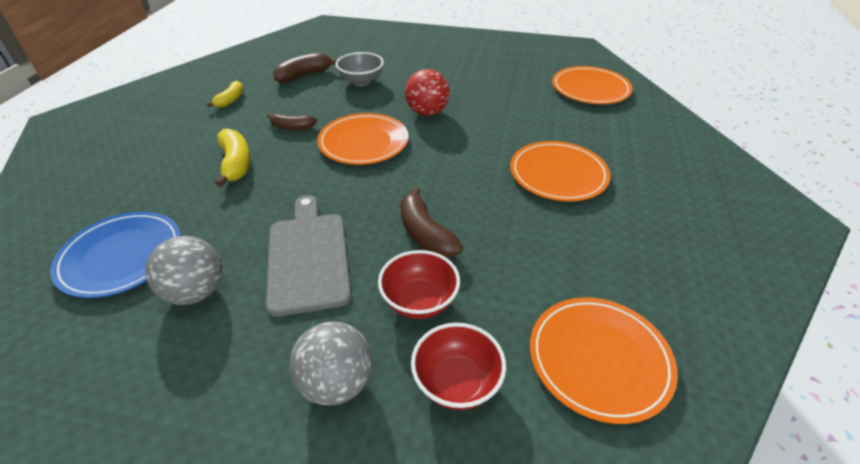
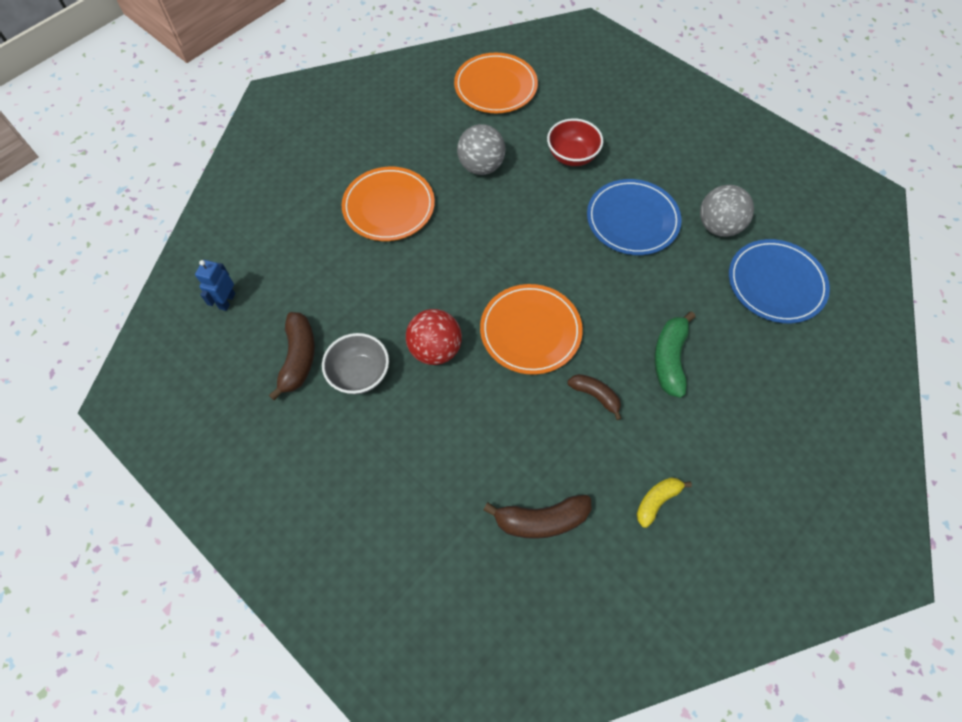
camera: 150 degrees left, 20 degrees up
yellow banana [215,129,251,187] -> green banana [654,311,695,398]
grey cutting board [266,195,351,317] -> blue plate [587,179,682,255]
grey ball [289,321,372,406] -> grey ball moved to [457,124,506,175]
grey bowl [336,52,384,86] -> grey bowl moved to [322,333,389,394]
brown banana [400,187,463,258] -> brown banana moved to [269,312,315,400]
red bowl [411,323,506,410] -> none
orange plate [552,66,632,104] -> blue robot [195,260,236,311]

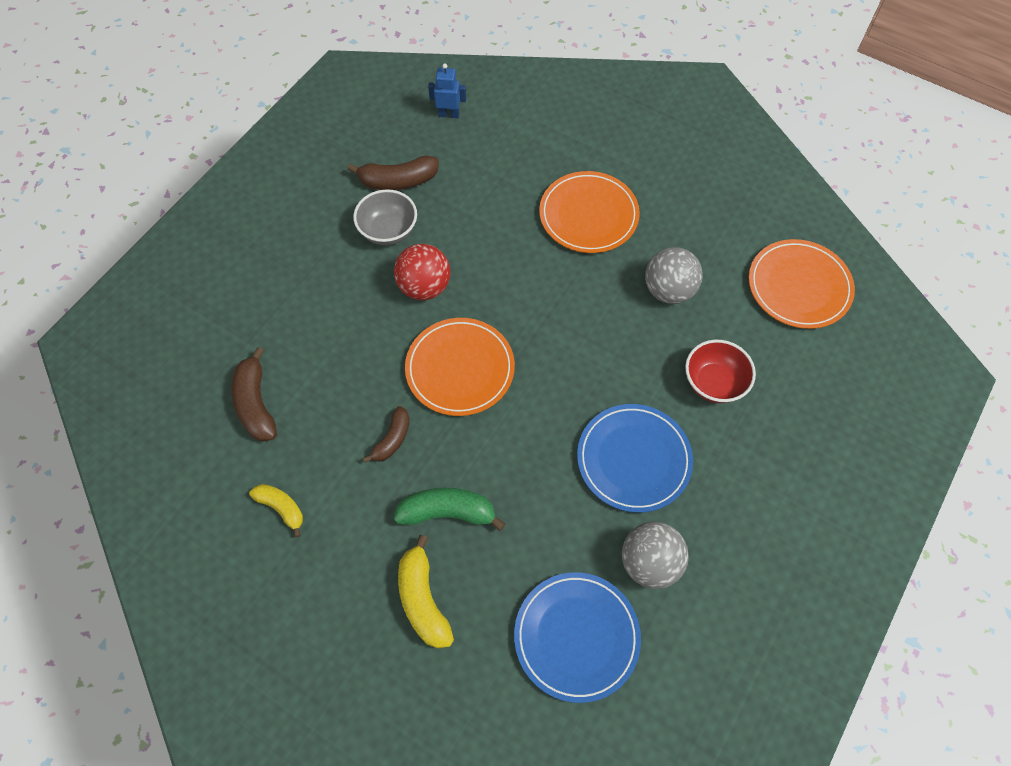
camera: 80 degrees right, 0 degrees up
none -> yellow banana [398,535,454,649]

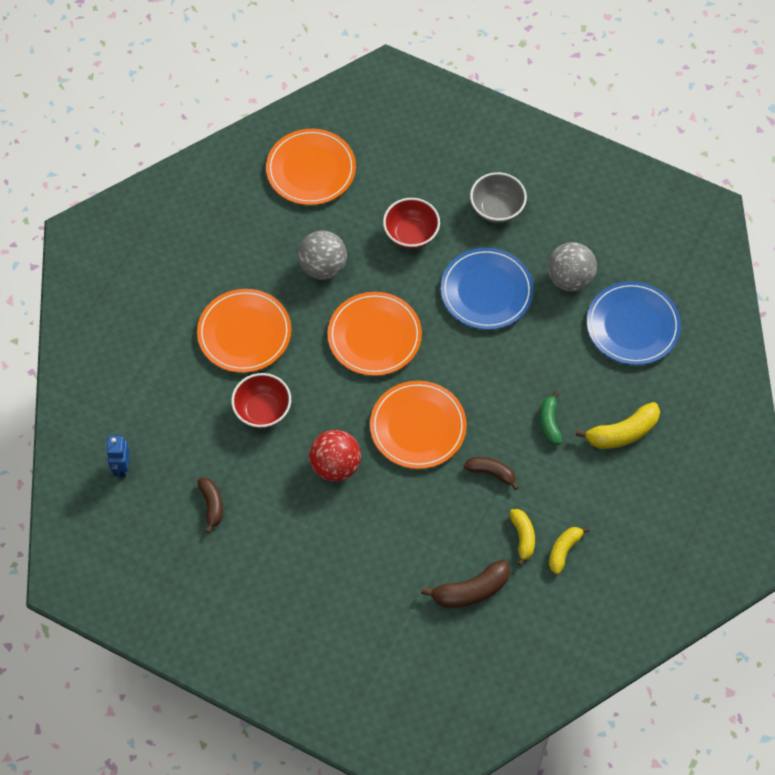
camera: 95 degrees left, 0 degrees up
brown banana [348,156,439,190] -> brown banana [198,477,223,533], size x0.65
grey bowl [353,189,417,245] -> grey bowl moved to [470,172,527,223]
green banana [394,488,505,531] -> green banana [540,391,562,445], size x0.65
none -> red bowl [231,373,291,428]
none -> orange plate [327,292,422,376]
none -> yellow banana [510,509,535,566]

